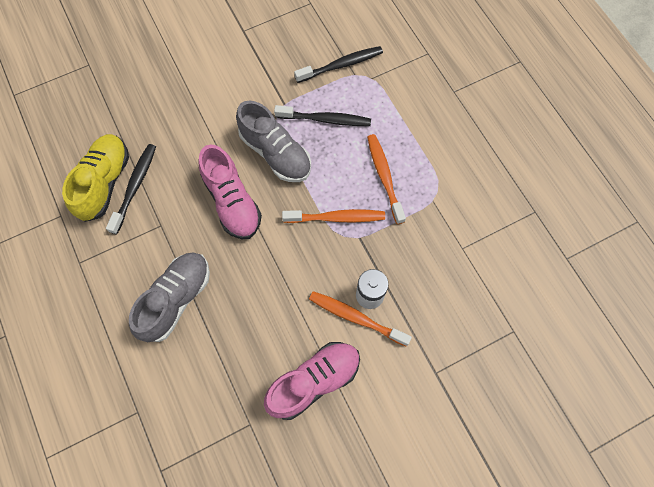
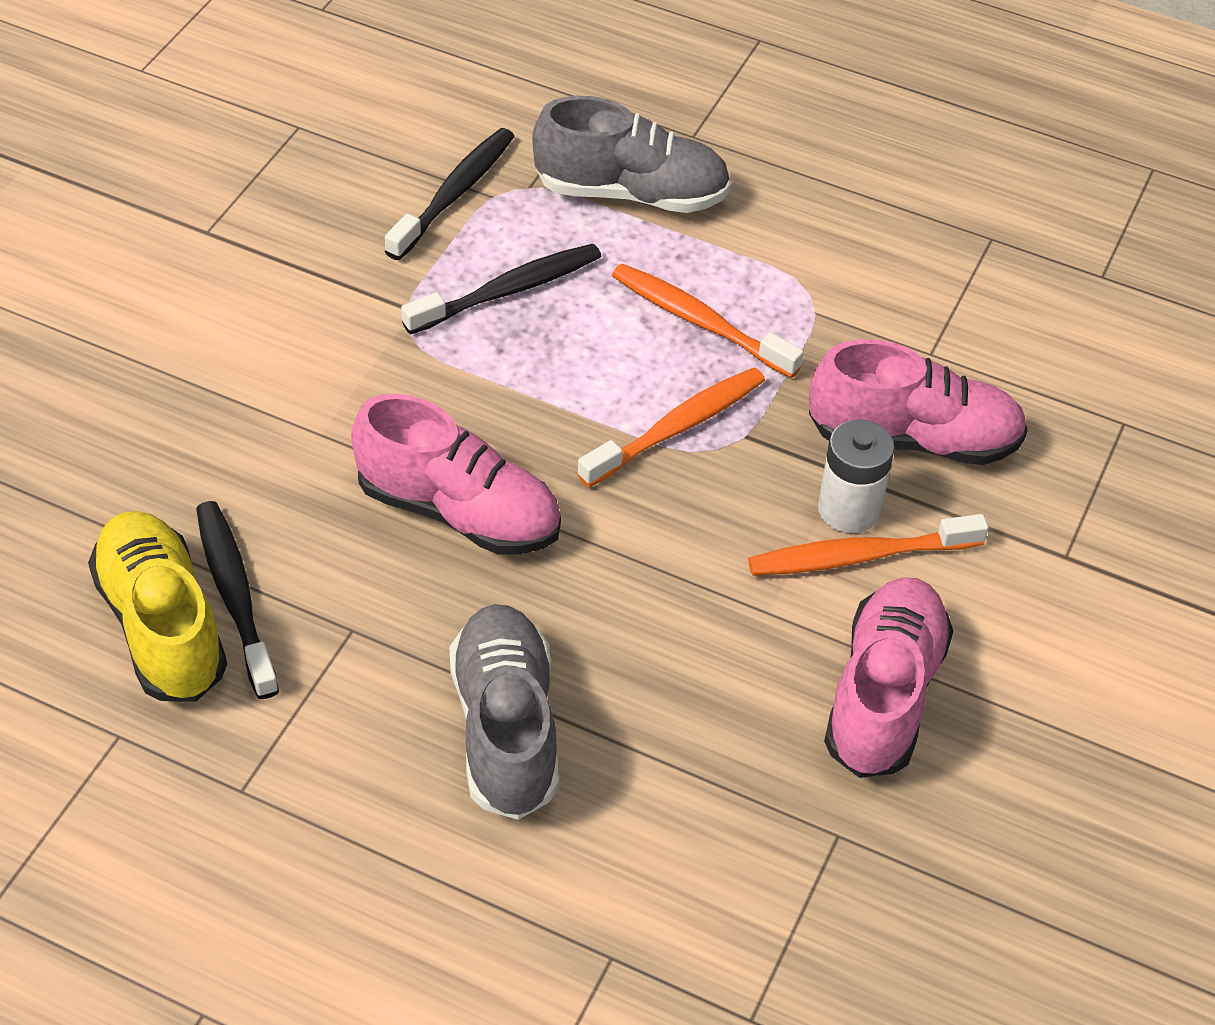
camera: 40 degrees left, 20 degrees down
grey shoe [236,101,311,182] -> grey shoe moved to [532,96,731,213]
none -> pink shoe [809,339,1028,465]

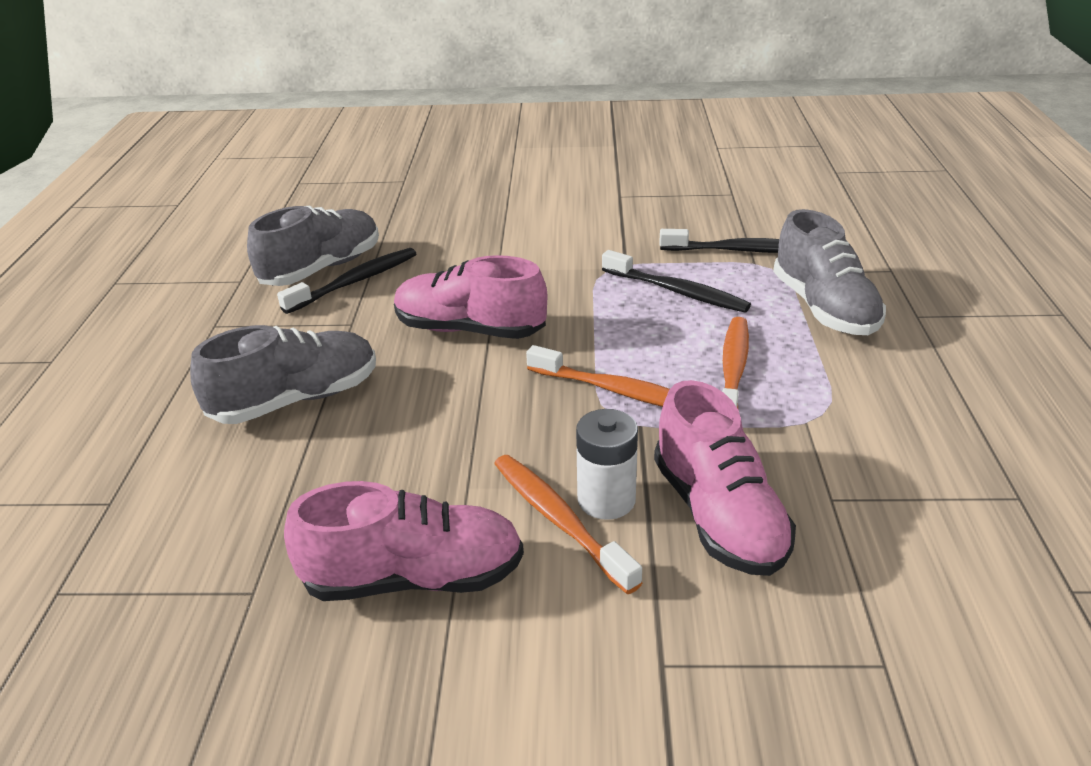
camera: 70 degrees right, 15 degrees down
yellow shoe [88,511,227,702] -> grey shoe [247,206,379,286]
pink shoe [351,394,561,554] -> pink shoe turned 105 degrees clockwise [394,255,547,339]

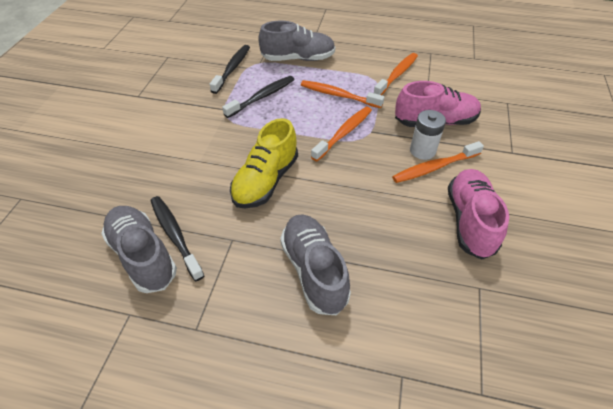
camera: 80 degrees left, 15 degrees up
pink shoe [394,255,547,339] -> yellow shoe [230,118,298,209]
none -> orange toothbrush [374,53,418,95]

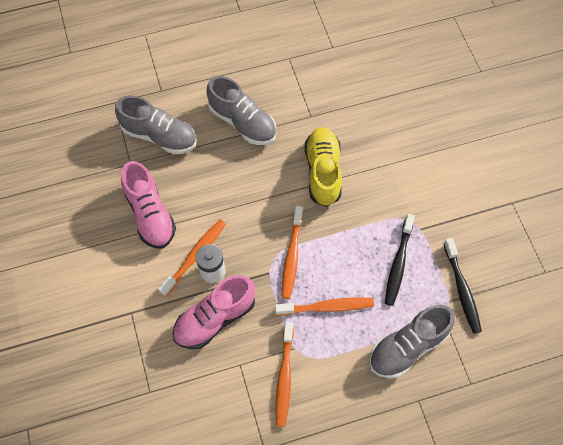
camera: 150 degrees right, 15 degrees up
grey shoe [101,206,177,293] -> grey shoe moved to [115,96,197,154]
black toothbrush [151,196,204,281] -> none

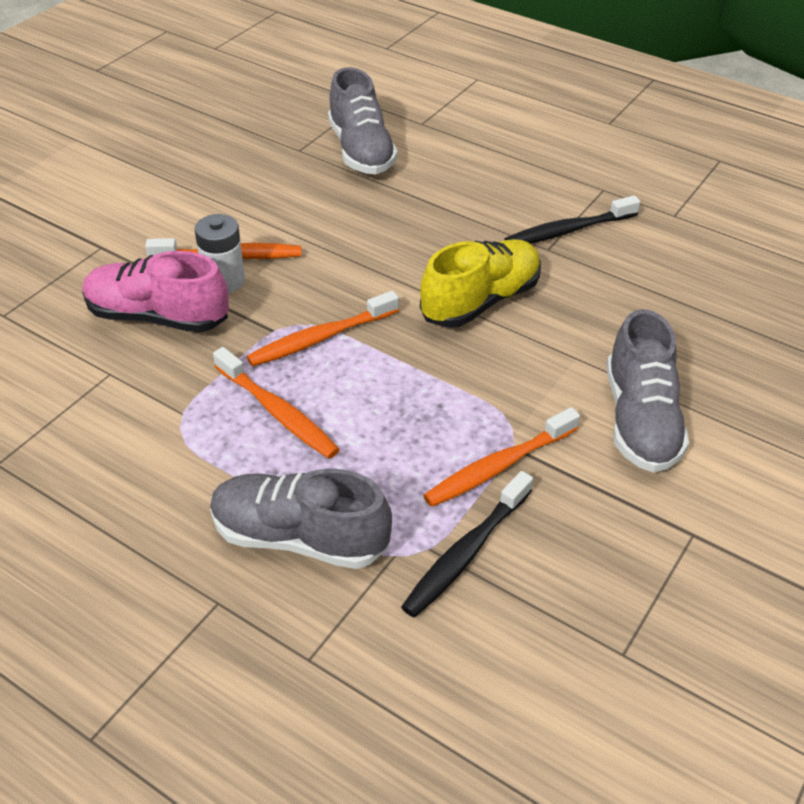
camera: 50 degrees right, 20 degrees down
pink shoe [121,161,176,249] -> none
grey shoe [207,76,276,145] -> grey shoe moved to [606,309,689,473]
orange toothbrush [275,322,294,427] -> orange toothbrush moved to [423,407,580,507]
black toothbrush [385,214,415,306] -> black toothbrush moved to [504,195,640,244]

